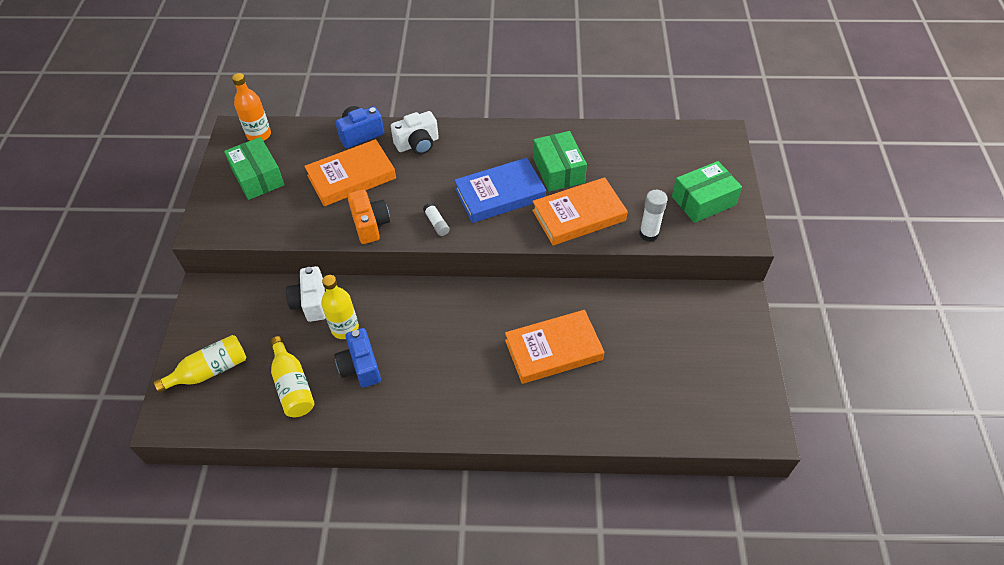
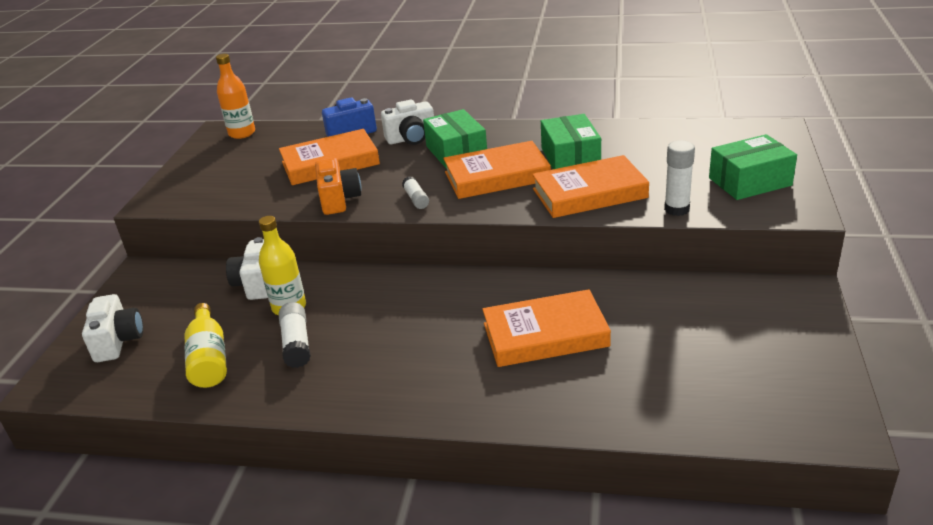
camera: 10 degrees right, 20 degrees down
yellow bottle [154,335,246,393] -> white camera [82,294,143,362]
green box [224,137,285,200] -> green box moved to [423,109,487,169]
blue camera [335,328,381,388] -> white glue stick [279,302,311,368]
blue book [454,158,546,223] -> orange book [443,141,551,199]

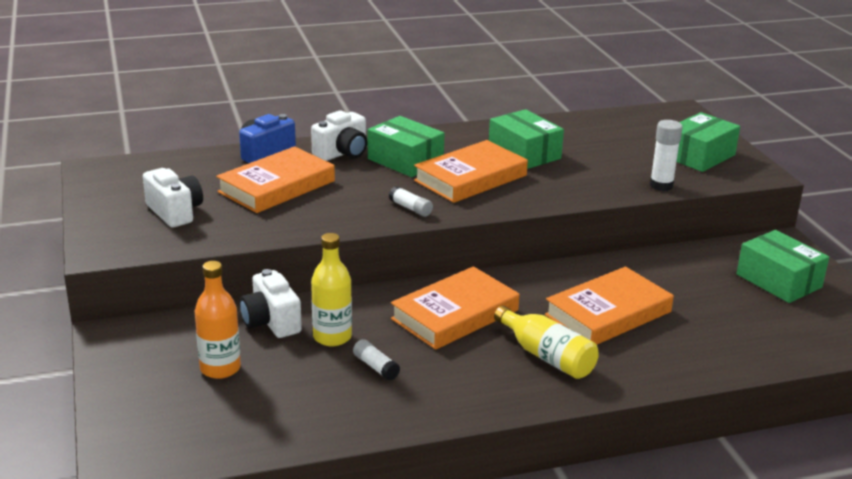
camera: 30 degrees left, 5 degrees down
white camera [82,294,143,362] -> white camera moved to [143,168,203,227]
yellow bottle [184,303,227,388] -> yellow bottle moved to [494,306,599,379]
orange bottle [216,54,255,139] -> orange bottle moved to [195,261,241,379]
white glue stick [279,302,311,368] -> white glue stick [353,339,400,381], size x0.66
orange camera [315,158,361,215] -> none
orange book [532,155,649,218] -> orange book moved to [391,266,519,350]
none -> green box [736,230,829,303]

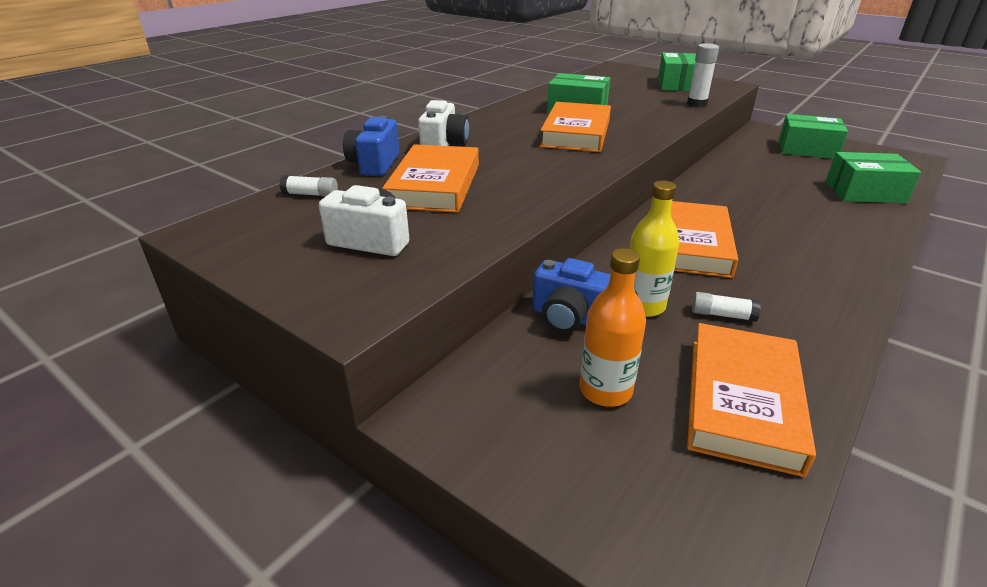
camera: 35 degrees left, 5 degrees up
white camera [240,269,302,338] -> blue camera [532,258,611,333]
green box [368,116,445,177] -> green box moved to [826,152,921,203]
white glue stick [389,186,433,217] -> white glue stick moved to [280,175,338,197]
yellow bottle [494,306,599,379] -> none
orange book [545,267,674,344] -> orange book moved to [687,323,816,477]

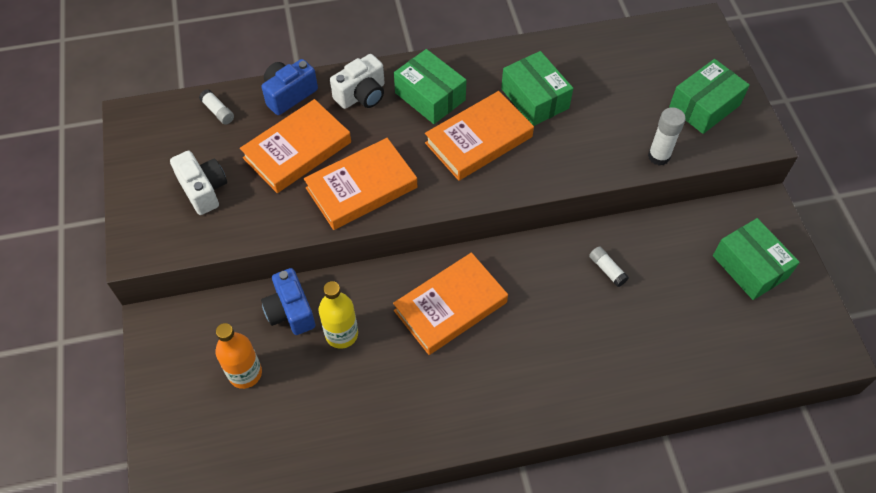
camera: 40 degrees right, 25 degrees up
orange book [687,323,816,477] -> orange book moved to [304,138,417,230]
white glue stick [692,292,761,322] -> white glue stick moved to [589,246,629,287]
green box [826,152,921,203] -> green box moved to [394,49,466,124]

